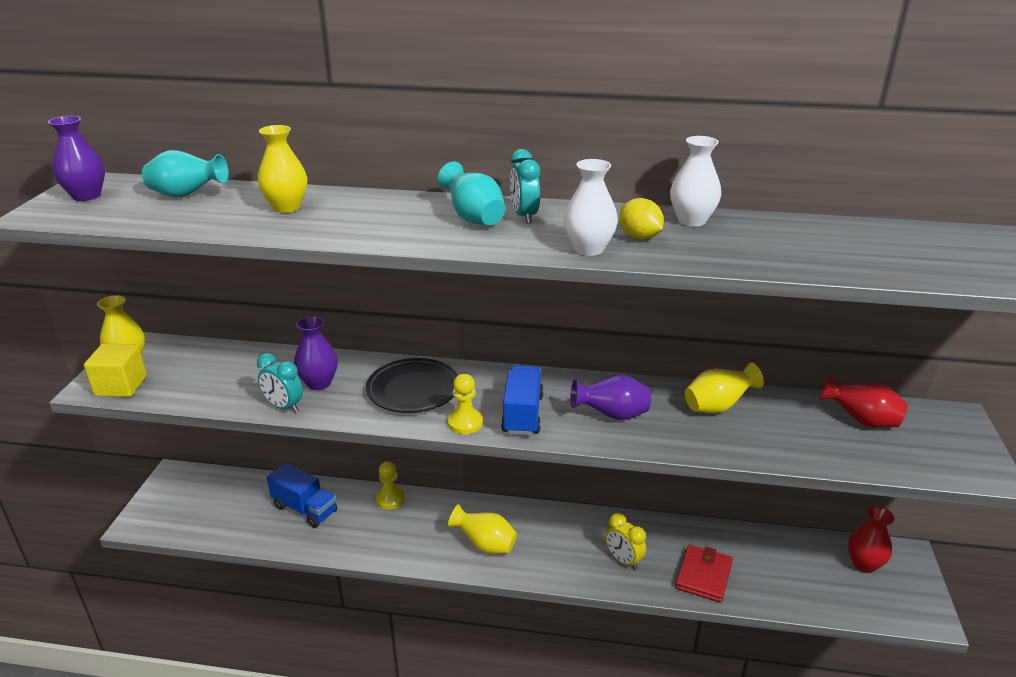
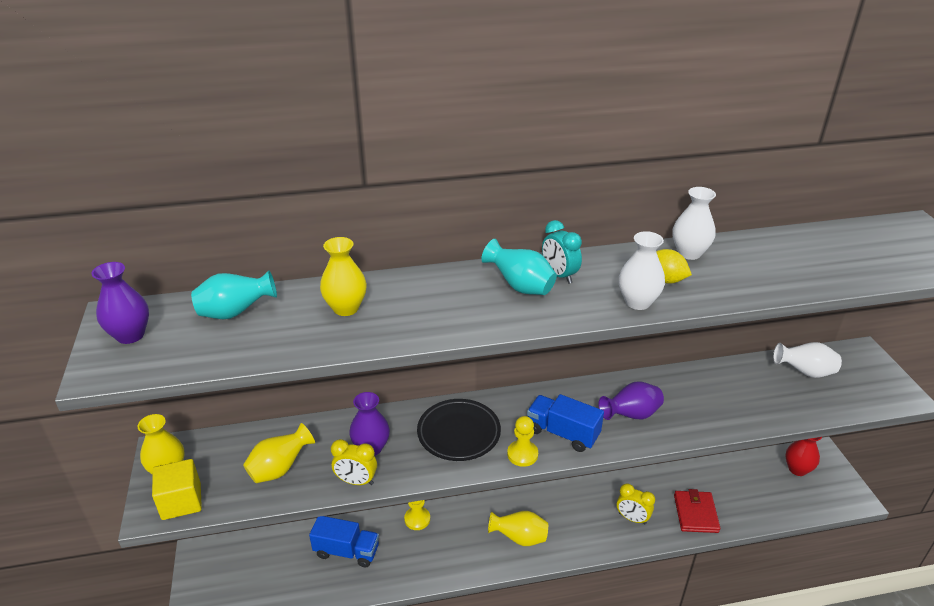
camera: 20 degrees left, 5 degrees up
turquoise clock [257,353,303,413] -> yellow clock [331,439,377,485]
blue truck [501,365,544,435] -> blue truck turned 45 degrees counterclockwise [527,394,604,452]
yellow vase [685,362,764,413] -> yellow vase moved to [243,423,315,483]
red vase [820,374,908,428] -> white vase [773,342,842,378]

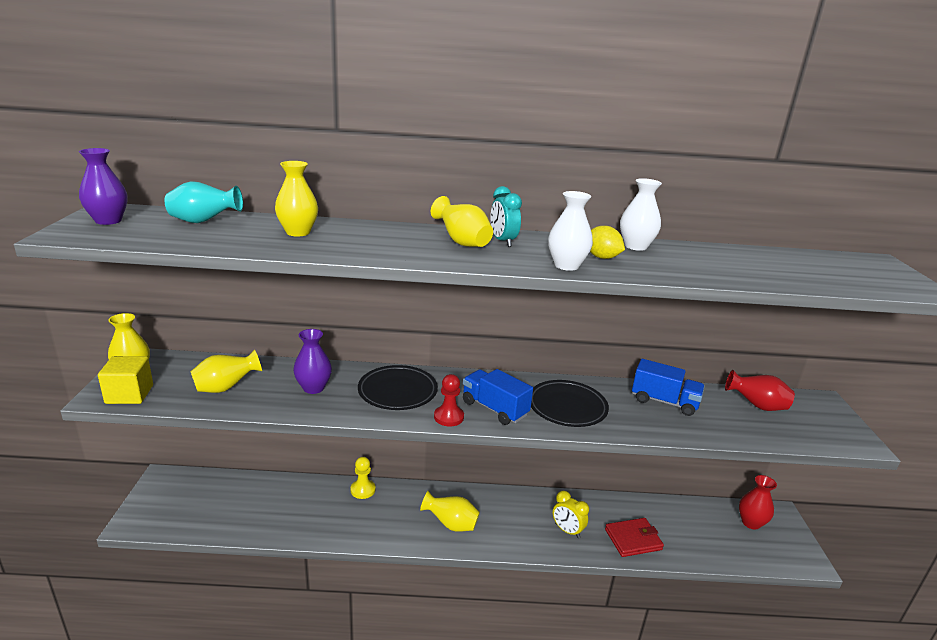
camera: 10 degrees right, 10 degrees down
blue truck [309,516,379,567] -> blue truck moved to [632,359,705,416]
yellow clock [331,439,377,485] -> none
turquoise vase [481,239,557,295] -> yellow vase [431,196,493,247]
yellow pawn [507,416,538,467] -> red pawn [434,374,464,427]
purple vase [598,382,664,420] -> black plate [531,380,609,427]
red wallet [674,489,720,533] -> red wallet turned 60 degrees clockwise [605,518,664,557]
white vase [773,342,842,378] -> red vase [725,370,795,411]

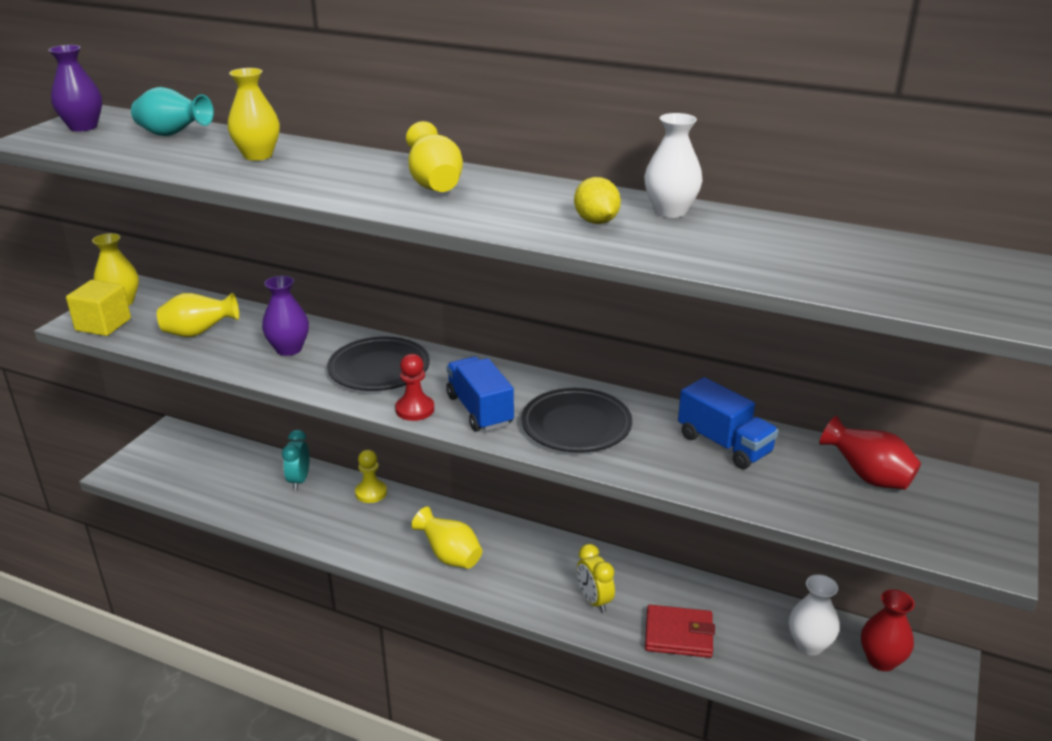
camera: 25 degrees right, 5 degrees up
turquoise clock [491,186,522,247] -> turquoise clock moved to [282,430,309,490]
white vase [548,191,593,271] -> white vase moved to [789,575,840,655]

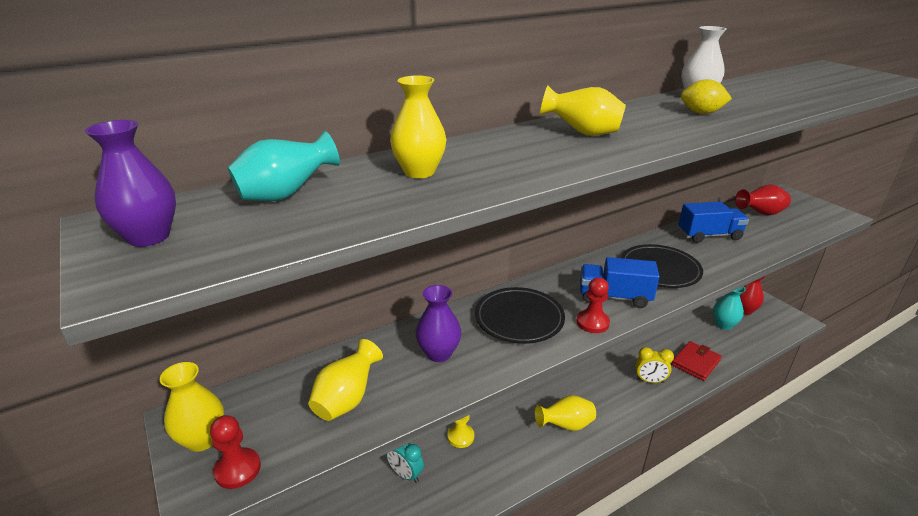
camera: 55 degrees left, 0 degrees up
yellow cube [66,280,131,336] -> red pawn [210,415,261,489]
white vase [789,575,840,655] -> turquoise vase [713,286,746,330]

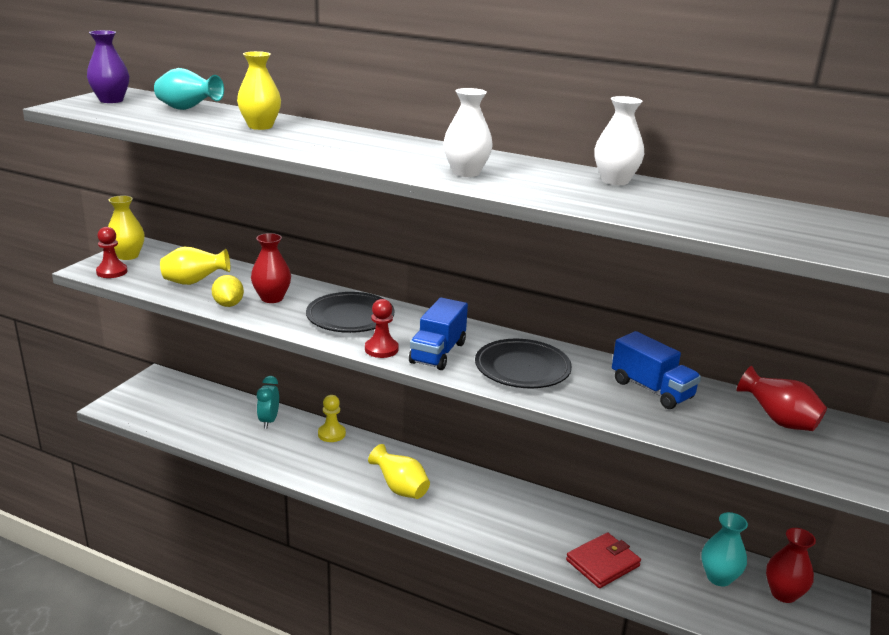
camera: 55 degrees right, 5 degrees down
purple vase [416,285,461,362] -> red vase [251,233,291,303]
yellow vase [540,86,626,136] -> none
blue truck [580,257,659,308] -> blue truck turned 135 degrees counterclockwise [409,297,468,370]
yellow clock [635,347,674,383] -> none
red wallet [671,341,722,381] -> red wallet turned 45 degrees counterclockwise [566,532,641,588]
yellow lemon [681,79,732,114] -> yellow lemon moved to [212,275,244,307]
none -> white vase [443,88,493,177]

